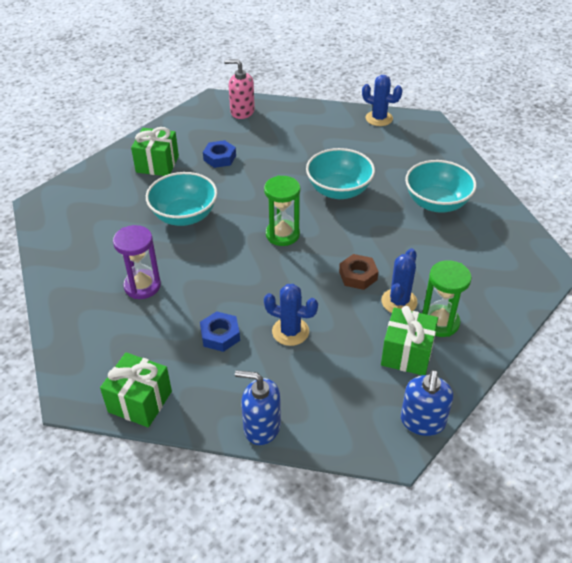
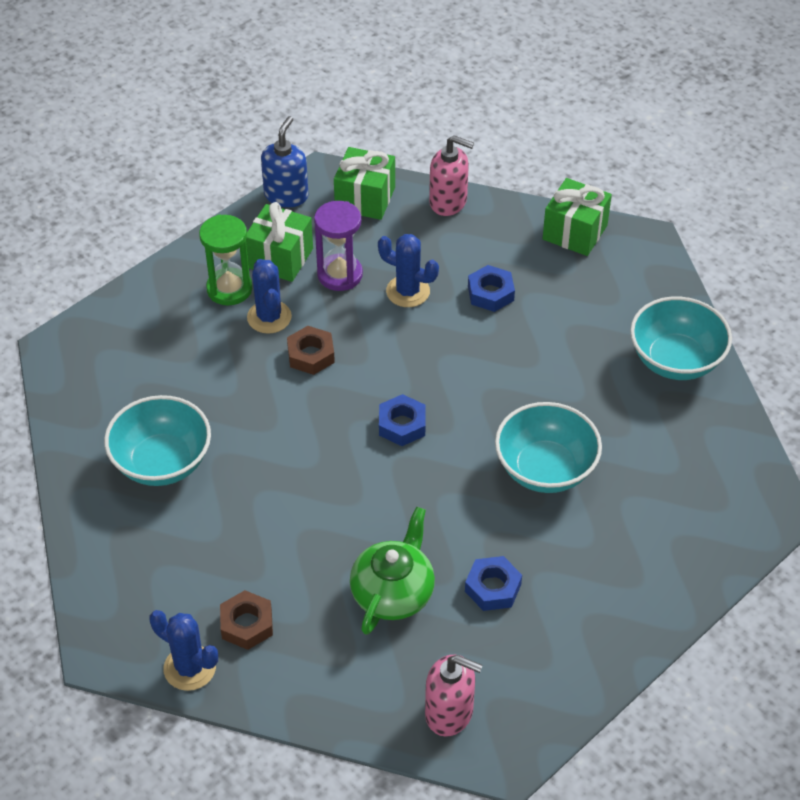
camera: 175 degrees left, 5 degrees up
purple hourglass [113,225,161,299] -> purple hourglass moved to [314,201,363,291]
green gift [131,127,179,176] -> green gift moved to [334,147,395,220]
blue soap dispenser [235,370,281,445] -> pink soap dispenser [429,135,474,216]
green hourglass [264,175,300,246] -> blue nut [379,394,425,446]
turquoise bowl [306,148,375,199] -> turquoise bowl moved to [630,297,732,380]
blue cactus [381,248,418,313] -> blue cactus turned 45 degrees counterclockwise [247,259,292,334]
none -> brown nut [220,590,273,650]
none -> green teapot [350,507,435,635]

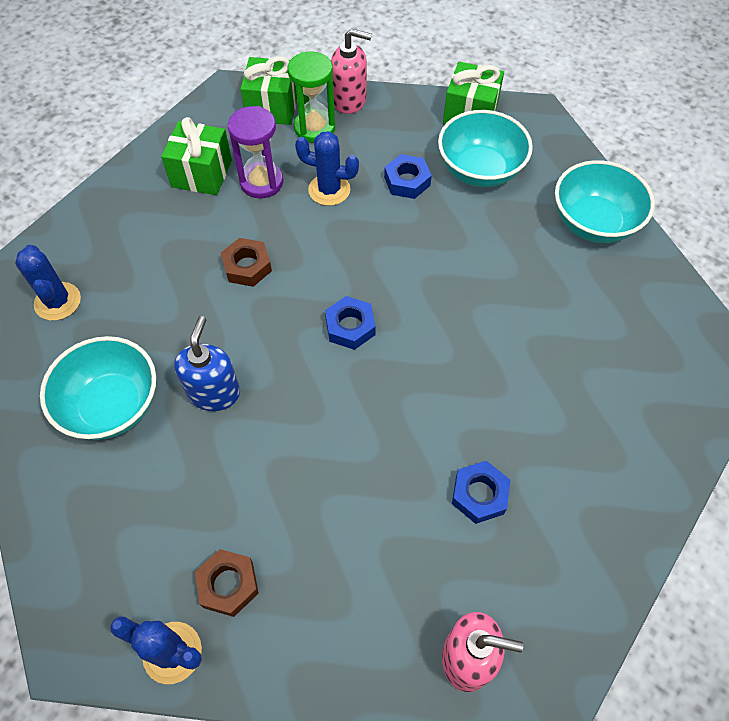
camera: 10 degrees left, 10 degrees up
green hourglass [199,215,252,305] -> green hourglass moved to [288,52,335,143]
blue cactus [247,259,292,334] -> blue cactus moved to [15,245,81,321]
blue soap dispenser [261,116,309,207] -> blue soap dispenser moved to [174,316,240,411]
green teapot [350,507,435,635] -> none
turquoise bowl [495,402,602,493] -> turquoise bowl moved to [438,110,533,187]

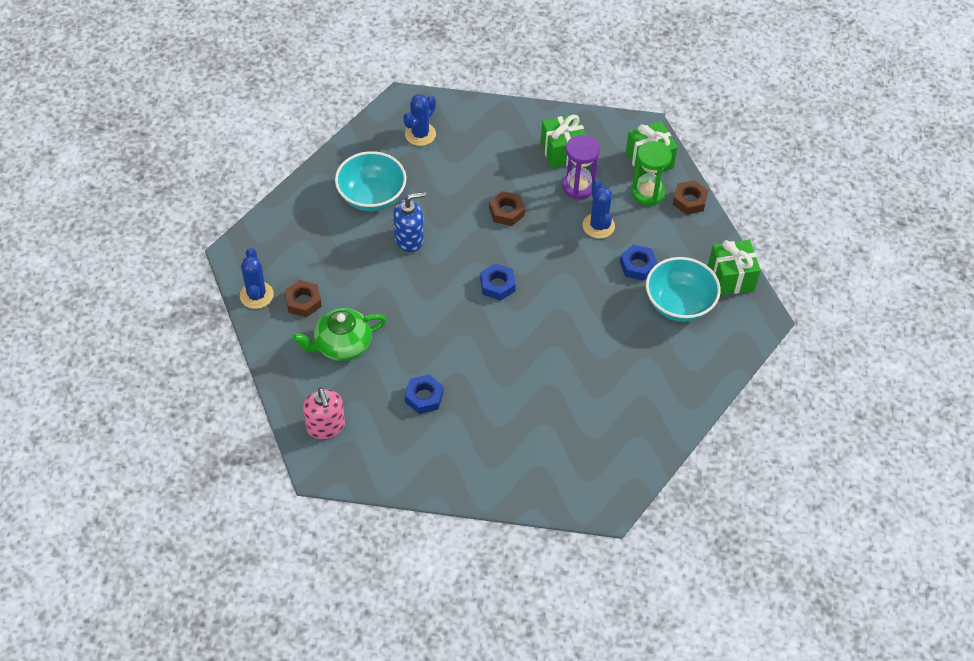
camera: 60 degrees right, 5 degrees down
pink soap dispenser [331,28,372,114] -> brown nut [673,180,708,215]
turquoise bowl [555,160,655,243] -> none
none -> green teapot [292,308,387,361]

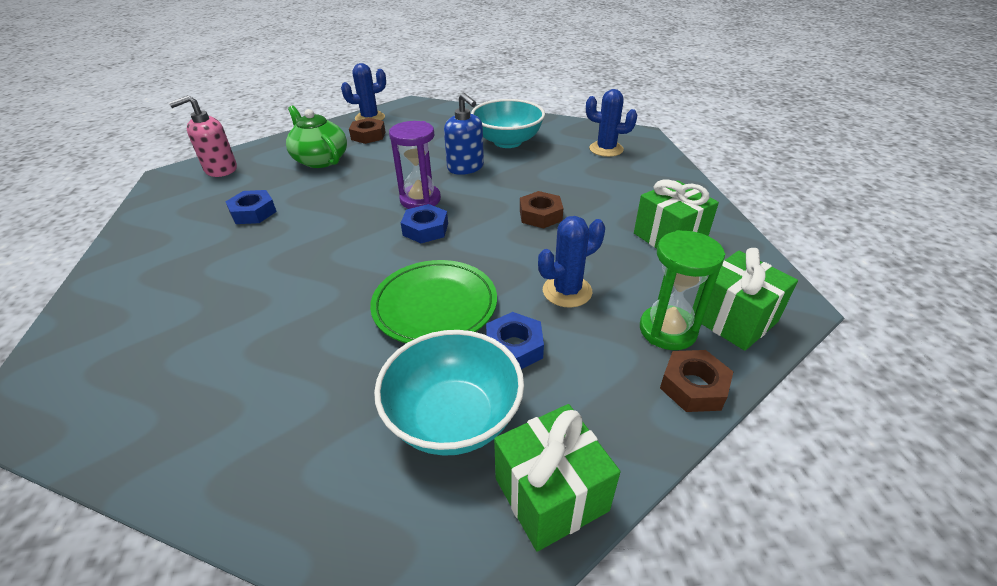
camera: 75 degrees right, 15 degrees down
purple hourglass [562,135,600,199] -> purple hourglass moved to [389,121,441,209]
none -> green plate [370,260,497,343]

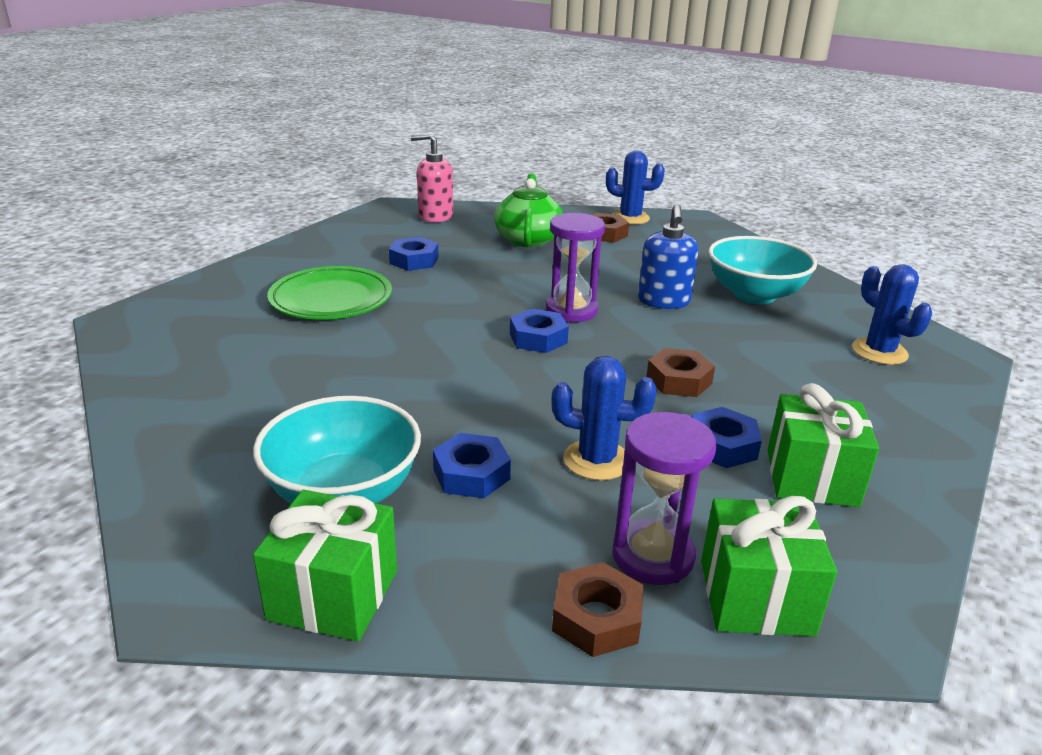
camera: 40 degrees right, 10 degrees down
green plate [370,260,497,343] -> green plate moved to [267,266,392,319]
green hourglass [640,230,725,350] -> purple hourglass [612,412,717,585]
none -> blue nut [692,407,762,468]

